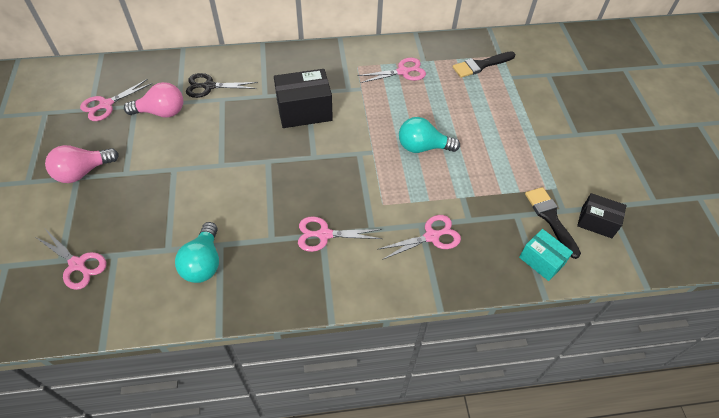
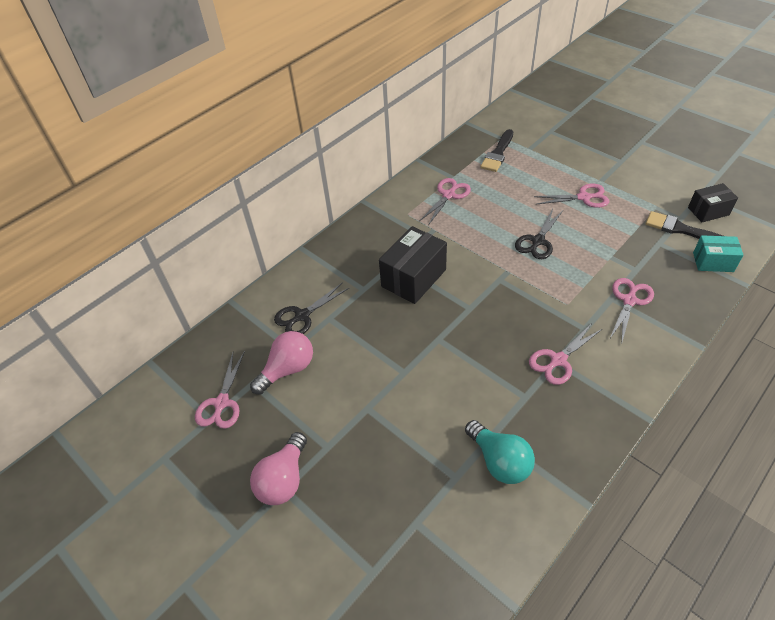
camera: 35 degrees left, 5 degrees down
pink scissors [36,229,107,290] -> pink scissors moved to [534,184,609,208]
turquoise light bulb [399,117,460,153] -> black scissors [515,209,563,259]

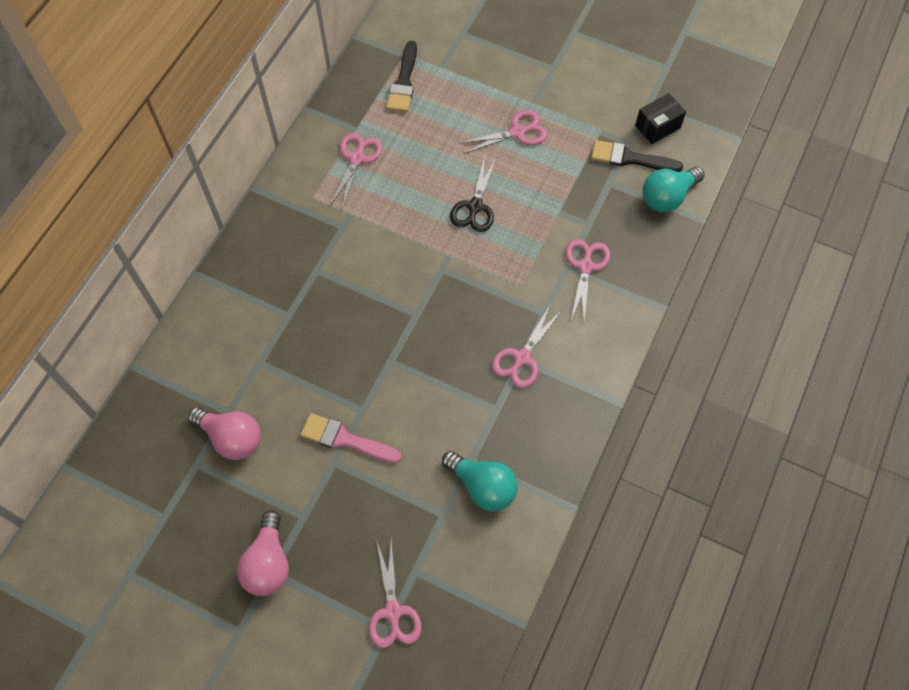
camera: 20 degrees left, 15 degrees up
pink scissors [195,351,245,429] -> pink scissors moved to [369,540,421,648]
pink light bulb [250,331,313,394] -> pink light bulb turned 90 degrees clockwise [188,407,261,460]
black scissors [274,282,349,334] -> none
black box [379,226,447,304] -> none
turquoise box [693,235,744,272] -> turquoise light bulb [642,167,705,212]
none -> pink brush [300,413,402,464]

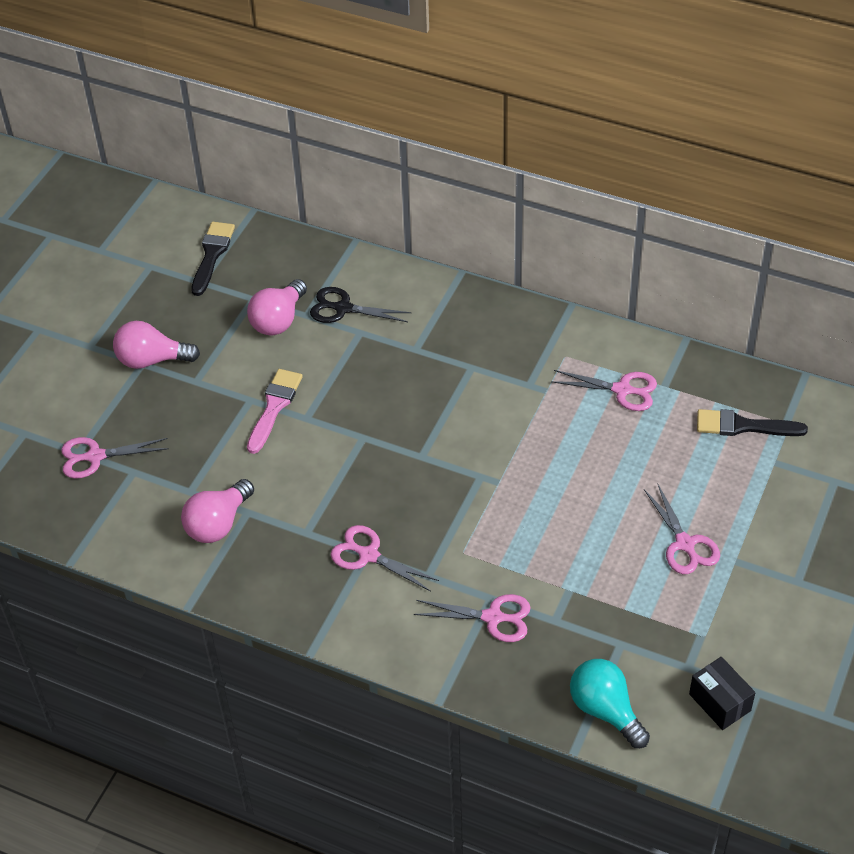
camera: 90 degrees right, 15 degrees down
turquoise light bulb [442,451,518,511] -> pink light bulb [181,479,254,543]
black scissors [450,156,497,232] -> black scissors moved to [310,287,411,323]
black brush [591,140,683,172] -> black brush moved to [191,222,235,296]

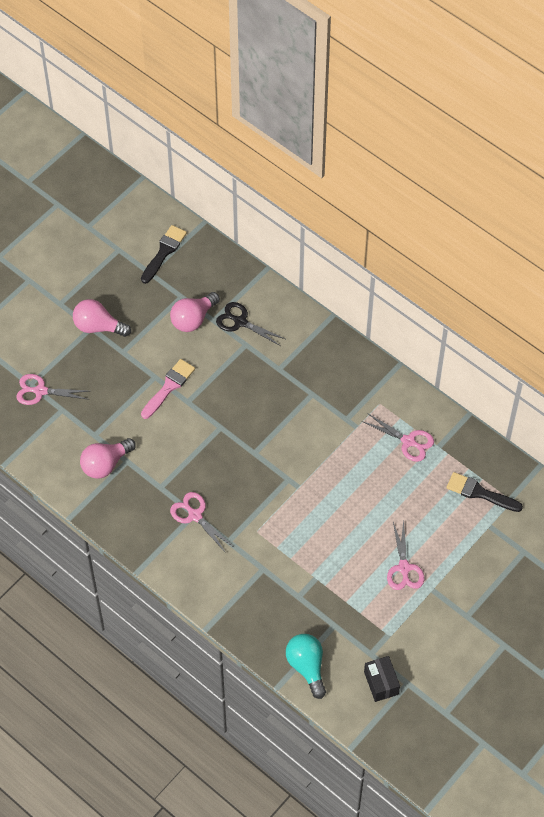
camera: 15 degrees right, 10 degrees up
pink scissors [414,594,531,642] -> none

